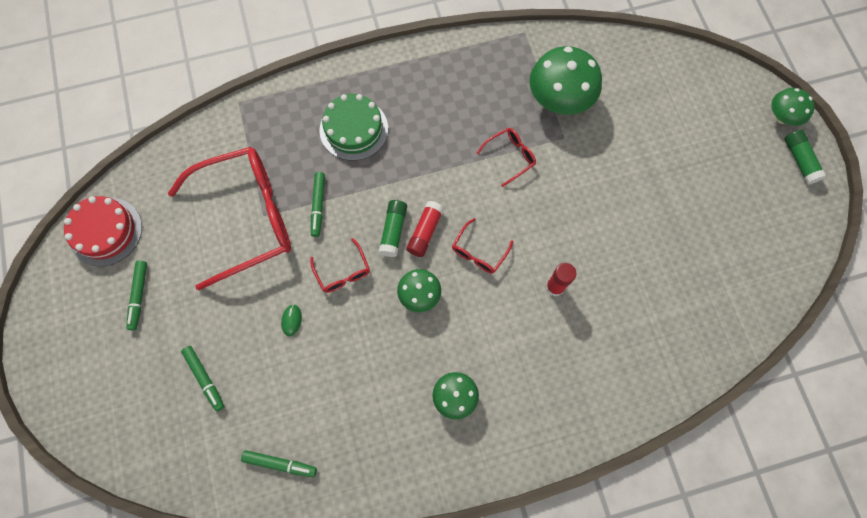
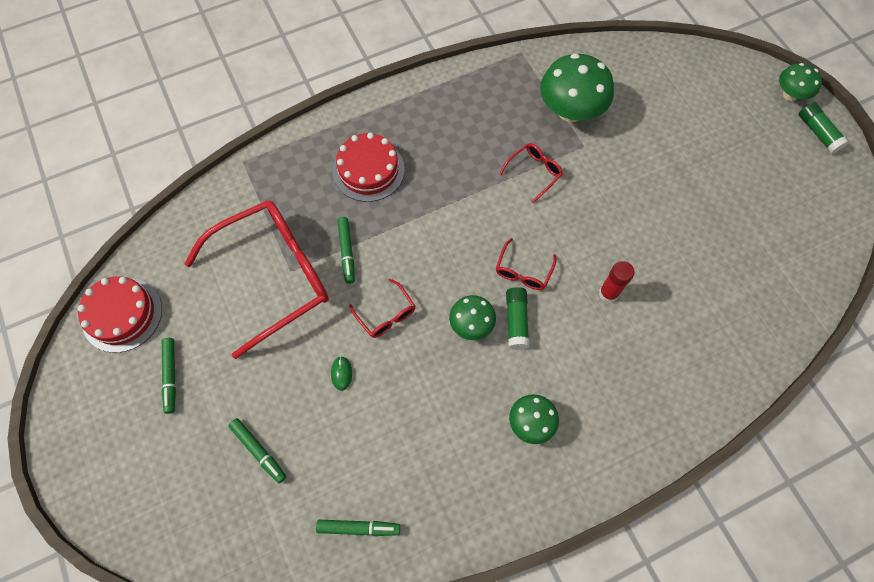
camera: 10 degrees left, 5 degrees down
green cake [319,94,388,161] -> red cake [333,132,405,202]
green glue stick [379,200,407,257] -> green glue stick moved to [506,287,529,350]
red glue stick [406,201,444,257] -> none

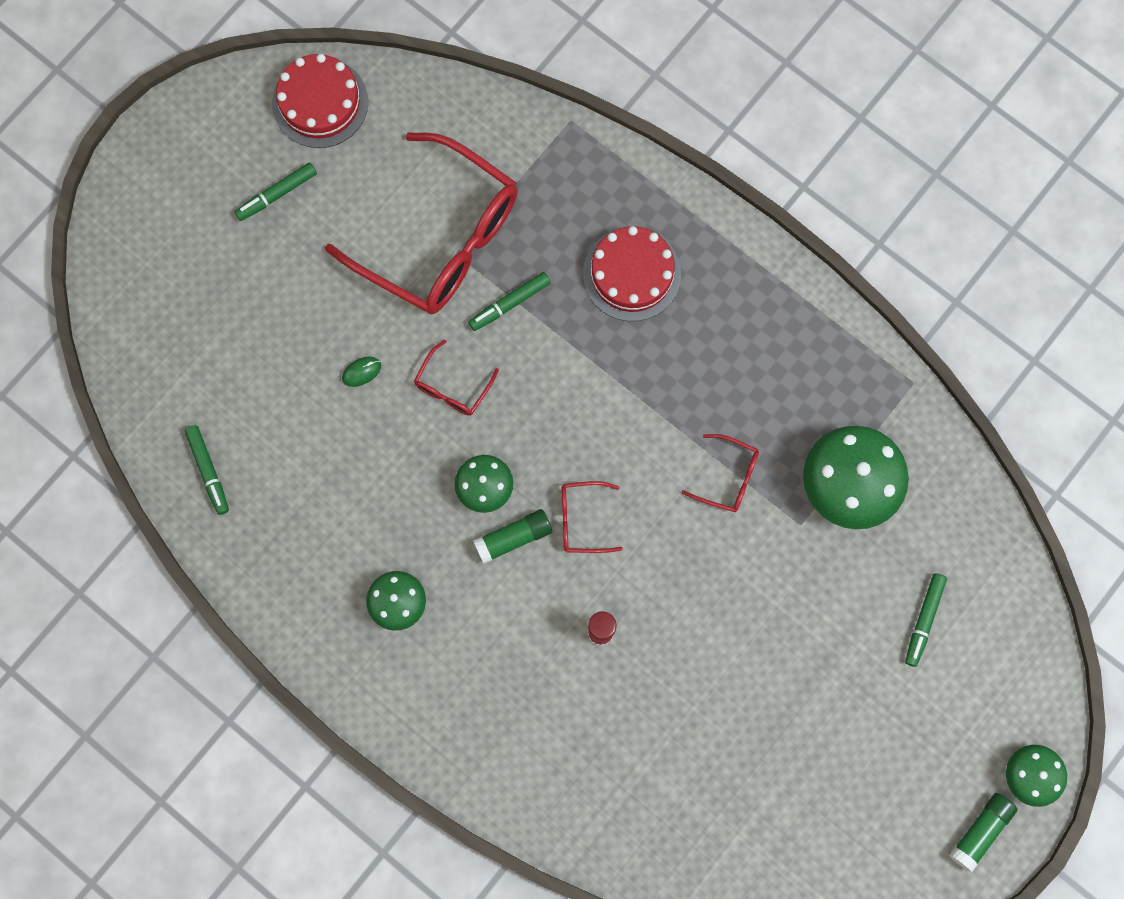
camera: 65 degrees right, 10 degrees up
green marker [228,418,286,483] -> green marker moved to [905,573,947,667]

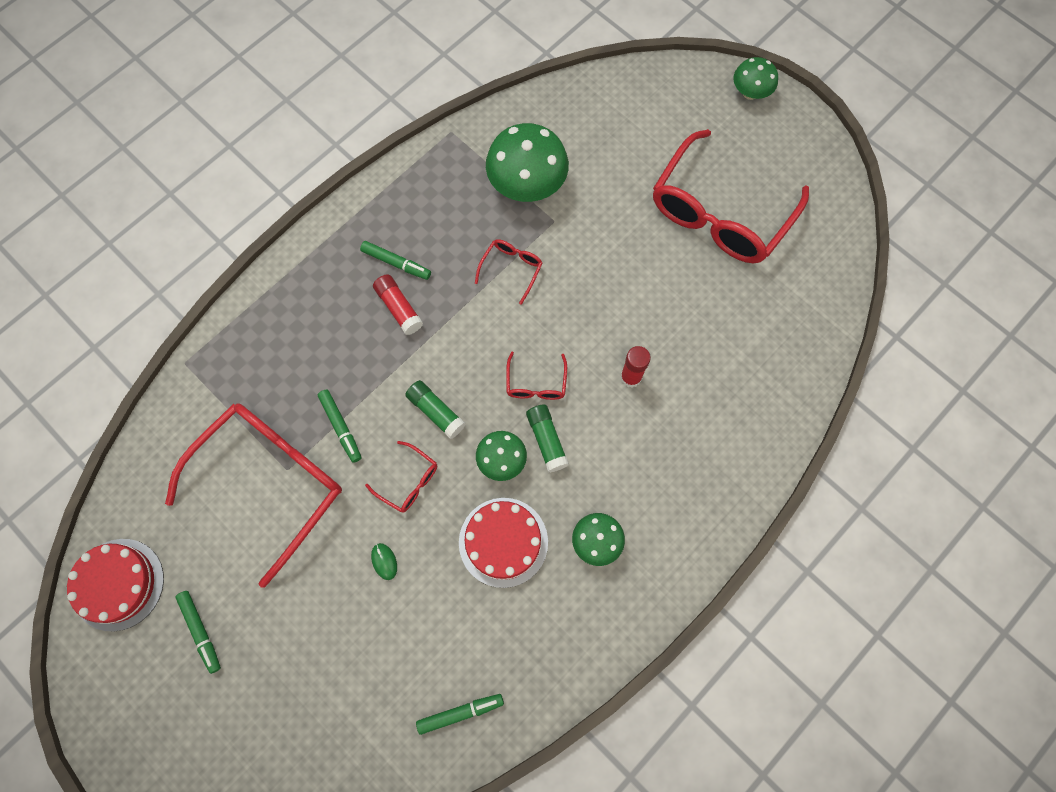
camera: 85 degrees left, 5 degrees down
red cake [583,226,681,321] -> red cake moved to [459,498,548,588]
green marker [905,573,947,667] -> green marker moved to [360,241,431,280]
green glue stick [949,793,1018,872] -> green glue stick moved to [405,380,466,439]
none -> red glue stick [373,274,423,335]
none -> red glasses [653,129,809,263]

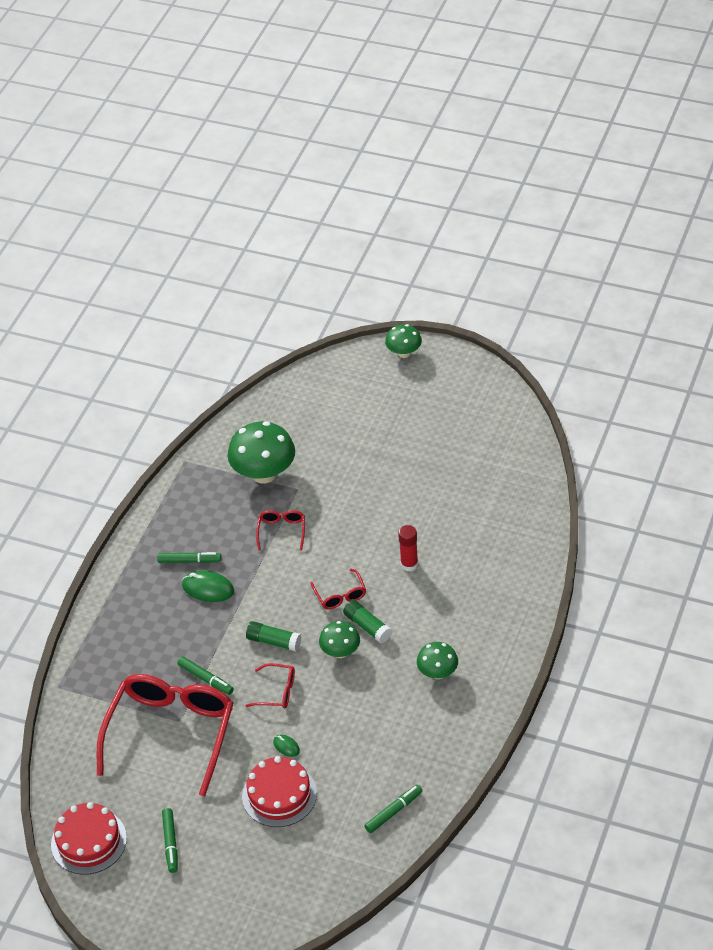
camera: 20 degrees left, 25 degrees down
green marker [175,591,221,674] -> green marker turned 45 degrees clockwise [162,808,178,873]
red glue stick [373,274,423,335] -> green mouse [182,570,234,602]
red cake [459,498,548,588] -> red cake moved to [242,756,317,827]
red glasses [653,129,809,263] -> none

